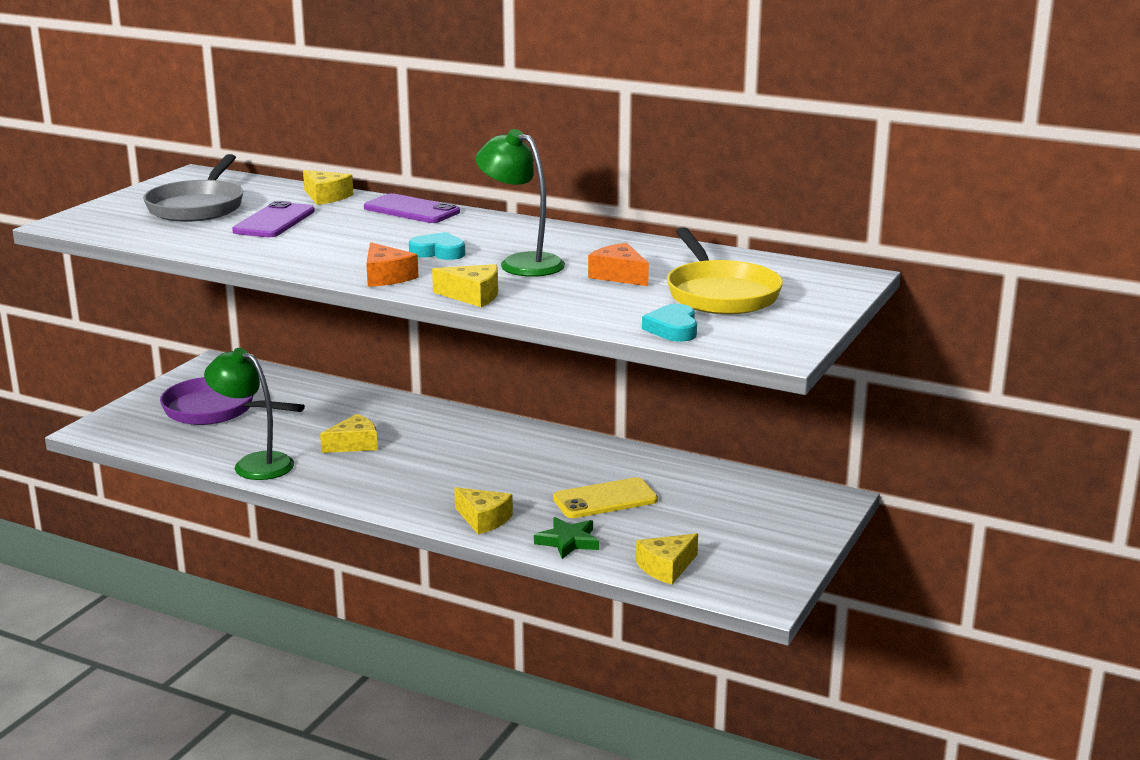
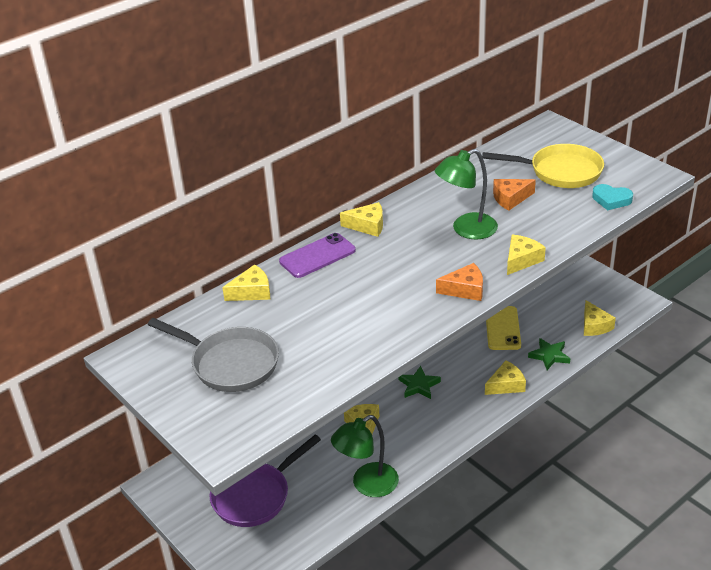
camera: 65 degrees left, 15 degrees up
purple phone [232,201,315,237] -> none
turquoise heart [409,232,465,260] -> none
none -> yellow cheese [340,202,383,237]
none -> green star [399,366,441,399]

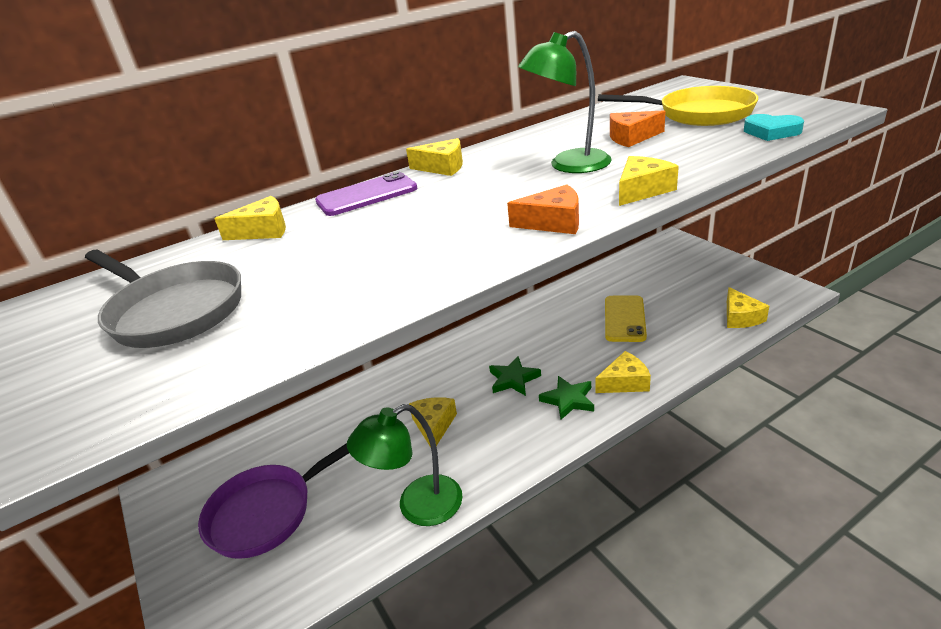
camera: 10 degrees right, 5 degrees down
green star [528,338,570,370] -> green star moved to [539,376,594,420]

